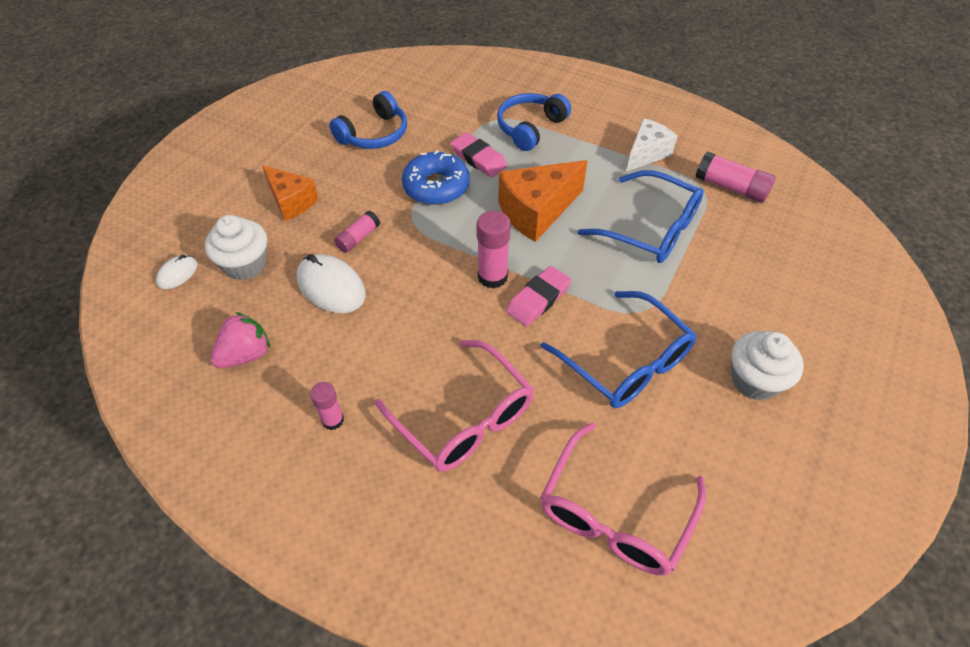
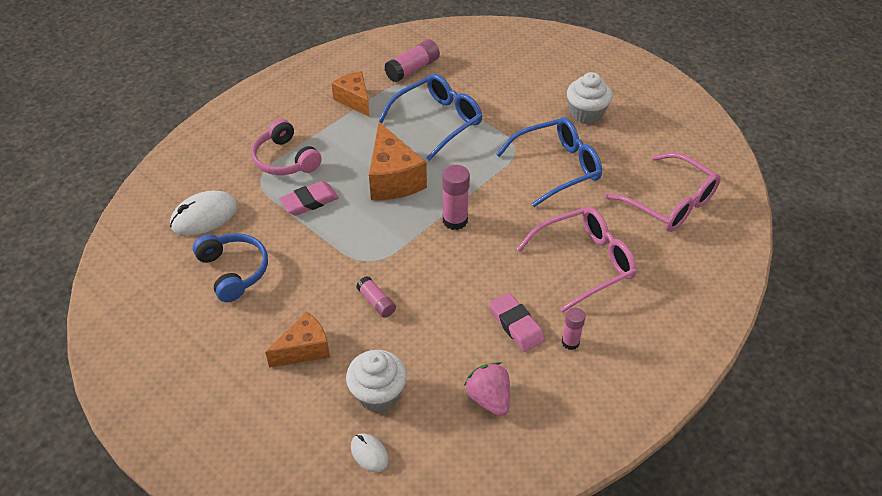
camera: 75 degrees left, 5 degrees down
white mouse [297,254,366,313] -> white mouse moved to [170,191,238,235]
blue donut [402,150,470,205] -> none
blue headphones [497,93,571,151] -> pink headphones [251,119,322,175]
pink eraser [506,266,571,326] -> pink eraser moved to [489,293,545,352]
white cheese [626,118,678,172] -> orange cheese [332,71,370,117]

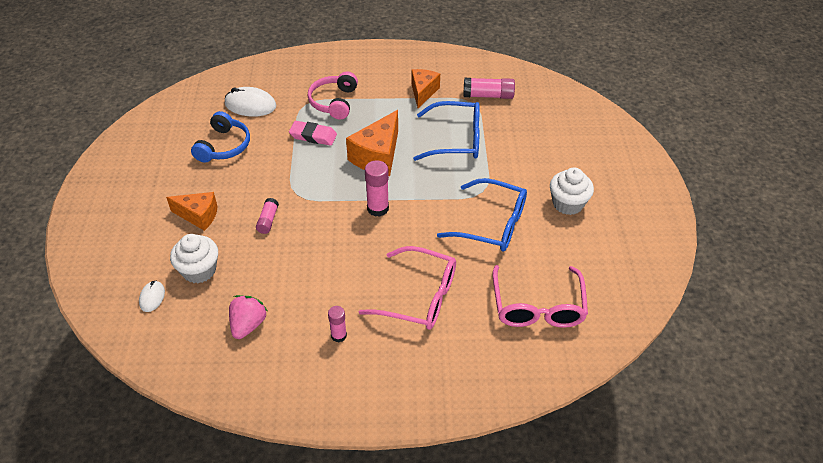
camera: 45 degrees right, 0 degrees up
pink eraser [489,293,545,352] -> none

